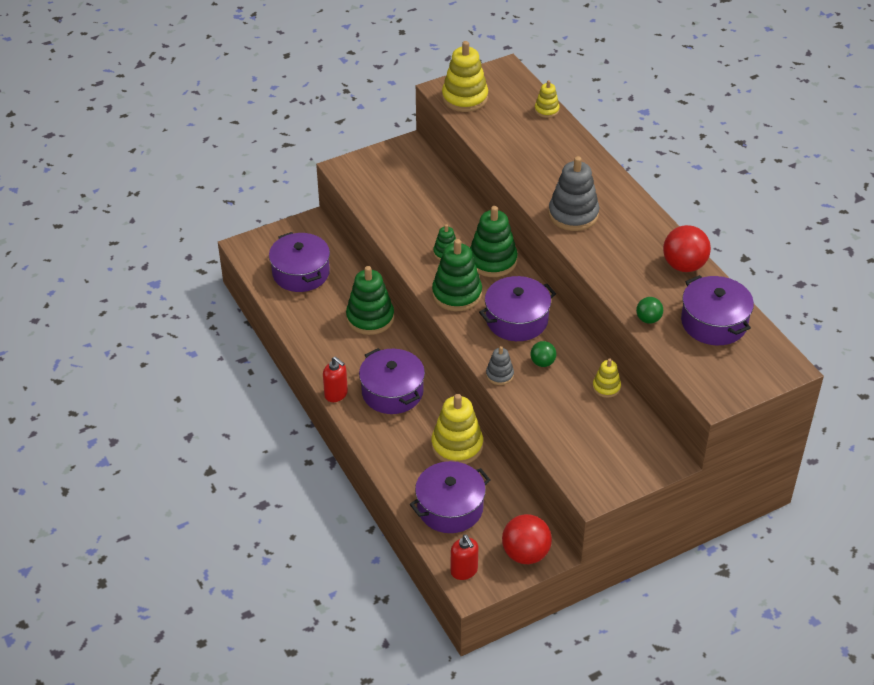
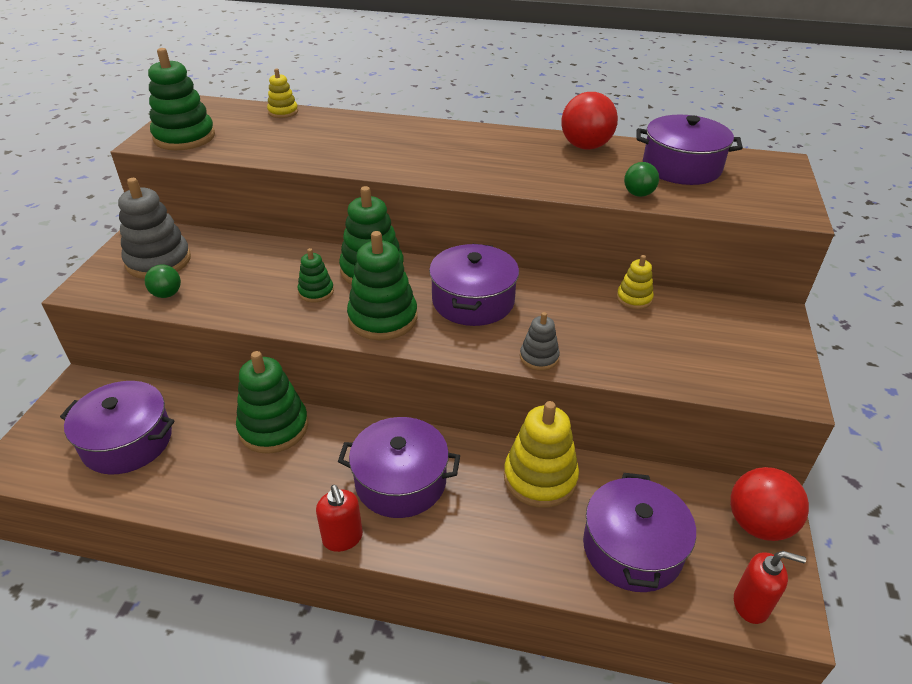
camera: 50 degrees left, 5 degrees down
red soap dispenser [323,356,348,402] -> red soap dispenser turned 75 degrees clockwise [316,485,363,552]
yellow stacking toy [442,41,488,112] -> green stacking toy [148,48,215,150]
green ball [530,341,556,367] -> green ball moved to [145,264,181,298]
grey stacking toy [549,156,599,231] -> grey stacking toy moved to [118,178,191,279]

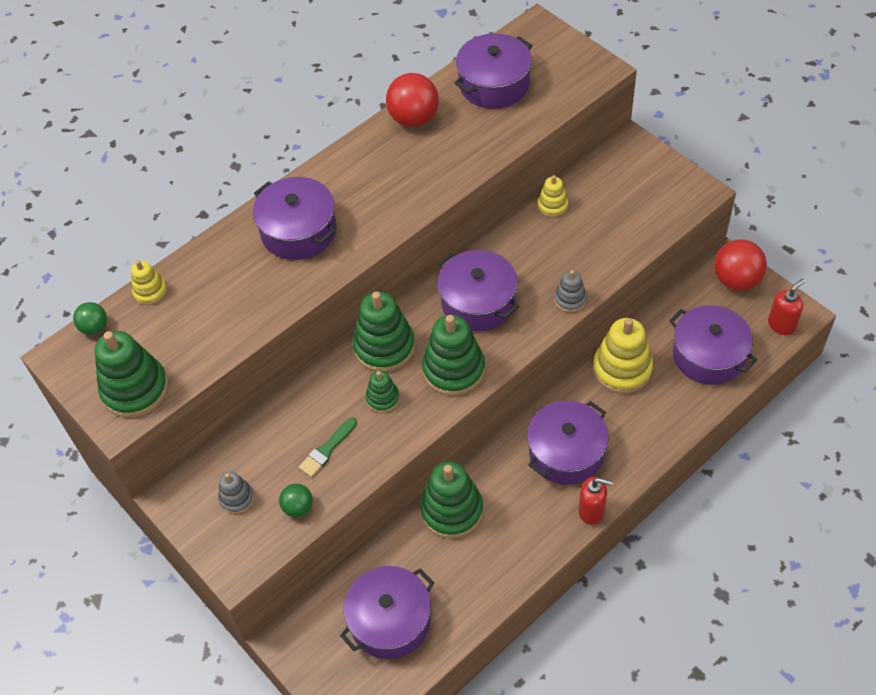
camera: 50 degrees left, 15 degrees up
grey stacking toy [118,178,191,279] -> grey stacking toy [218,471,254,514], size x0.53
green ball [624,162,659,197] -> green ball moved to [73,302,107,335]
none -> purple pot [253,177,337,260]
none -> green brush [299,418,357,477]

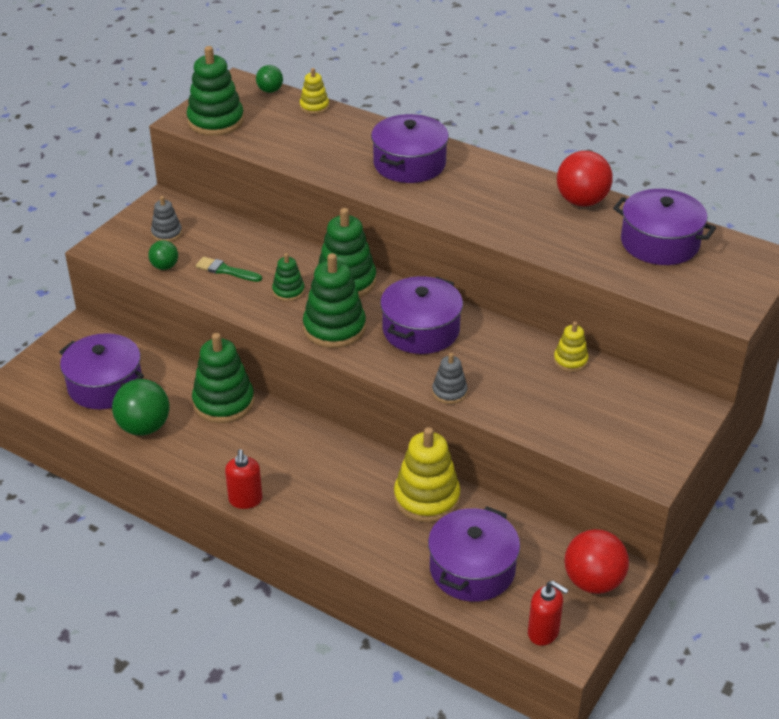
camera: 70 degrees right, 15 degrees down
purple pot [527,401,609,485] -> none
none -> green ball [112,379,169,436]

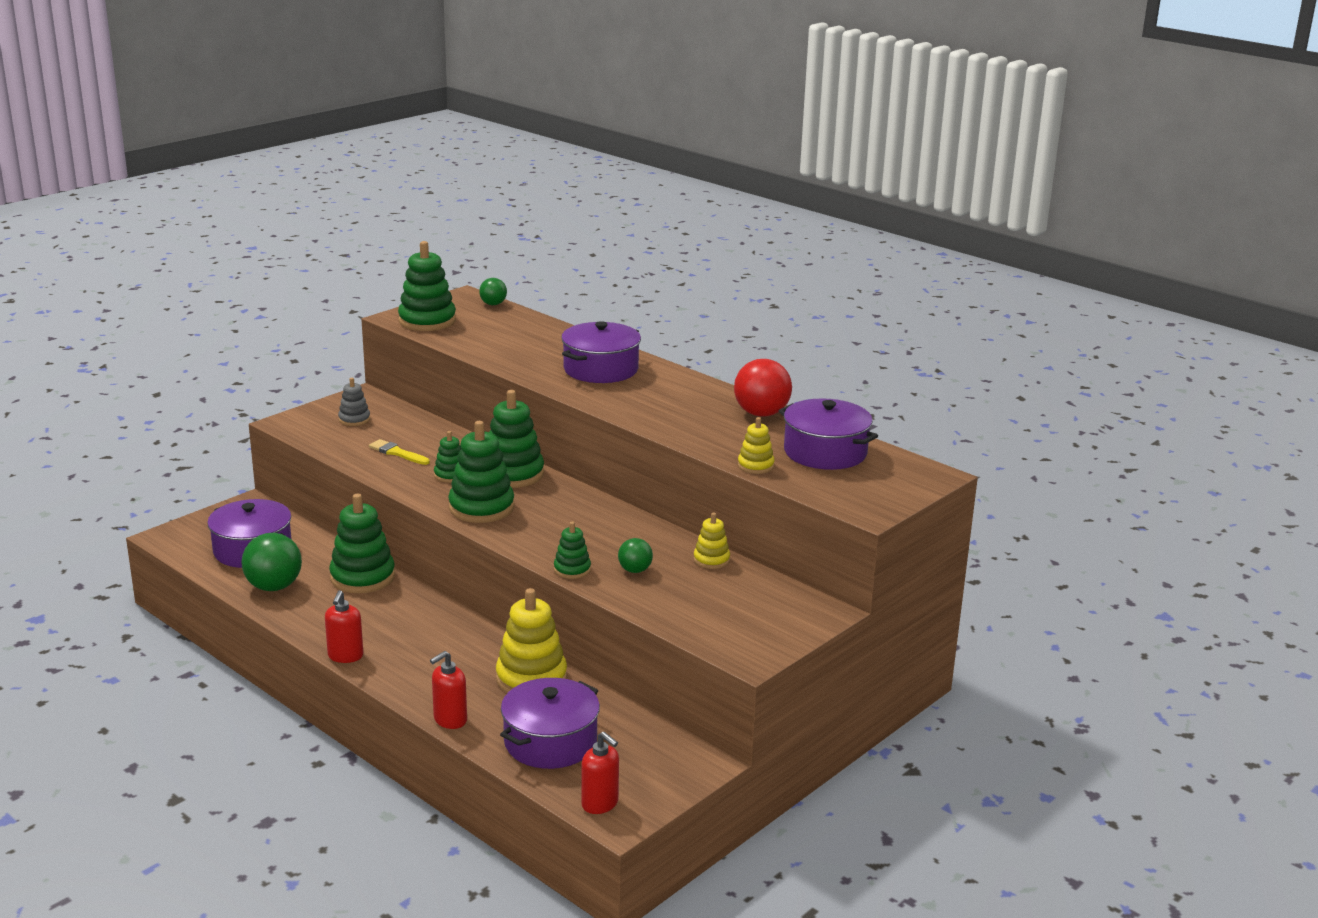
camera: 10 degrees right, 15 degrees down
green ball [148,240,178,270] -> green ball moved to [618,538,653,573]
green brush [196,257,262,282] -> yellow brush [369,439,430,465]
yellow stacking toy [300,68,329,114] -> yellow stacking toy moved to [738,417,775,474]
purple pot [380,276,463,354] -> none
grey stacking toy [432,353,468,404] -> green stacking toy [554,522,591,579]
red ball [564,529,629,594] -> none
none -> red soap dispenser [430,651,467,729]

